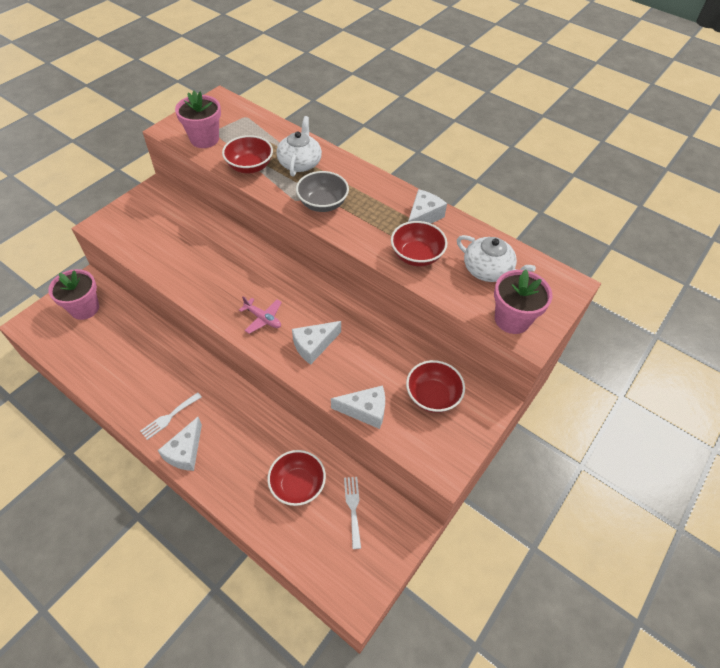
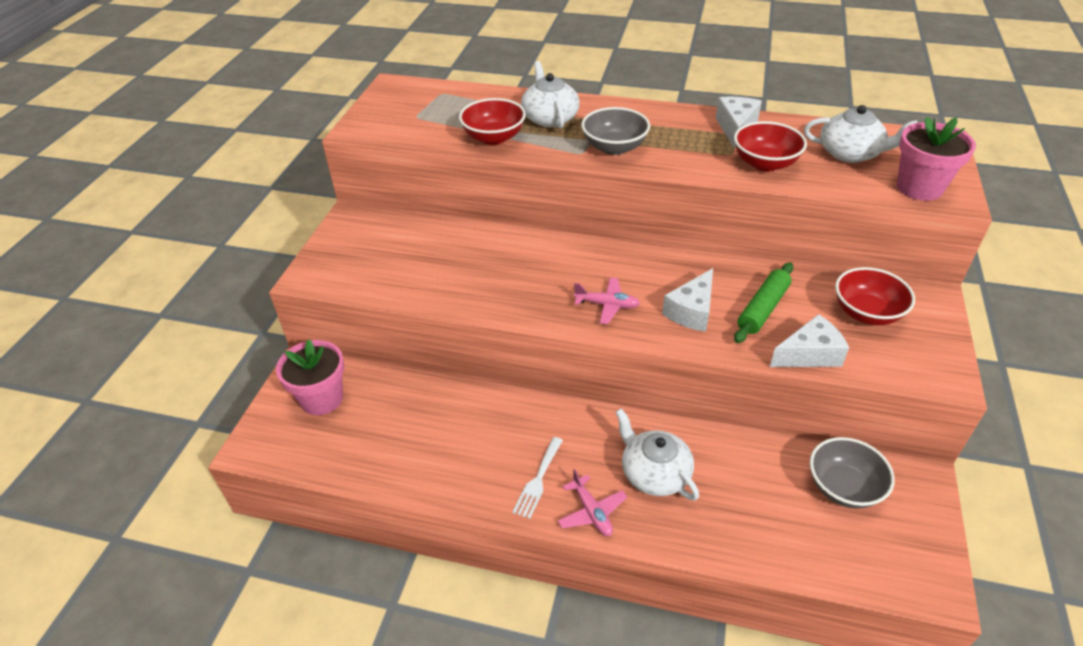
camera: 20 degrees left, 10 degrees down
white cheese [158,417,202,471] -> pink plane [558,469,627,536]
pink flower pot [175,91,221,148] -> none
red bowl [268,450,326,506] -> none
white fork [344,477,361,549] -> grey bowl [810,437,895,508]
none -> white teapot [615,408,699,501]
none -> green rolling pin [734,262,793,343]

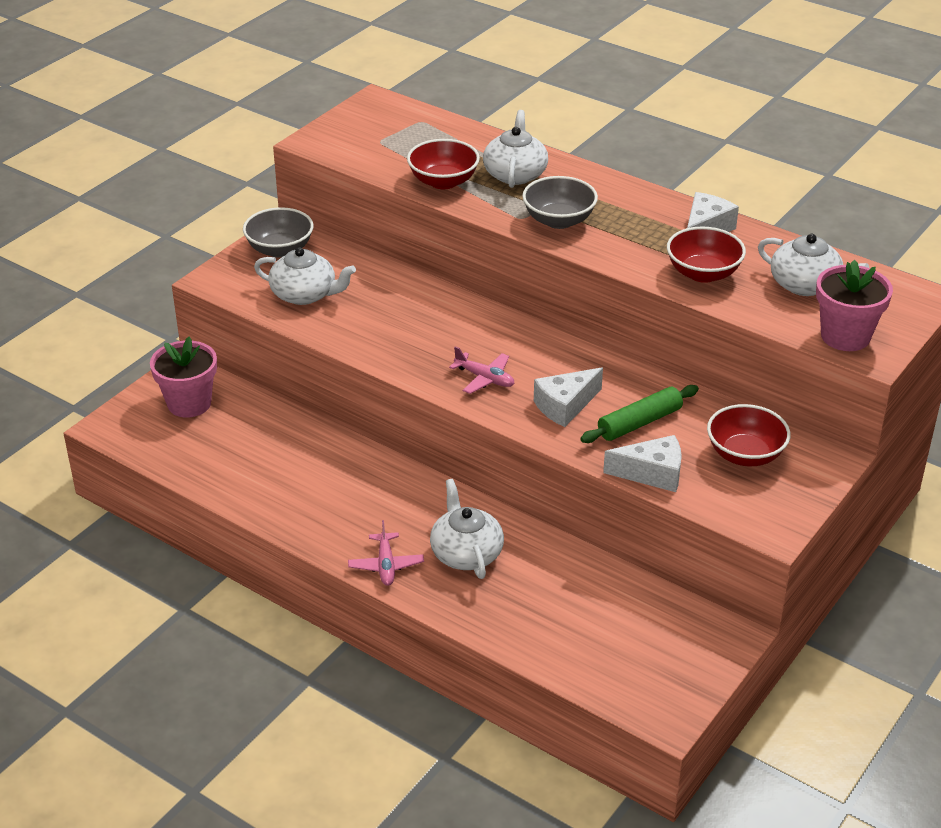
camera: 20 degrees right, 5 degrees down
white fork [513,437,563,519] -> none
grey bowl [810,437,895,508] -> grey bowl moved to [243,207,313,258]
none -> white teapot [254,247,356,305]

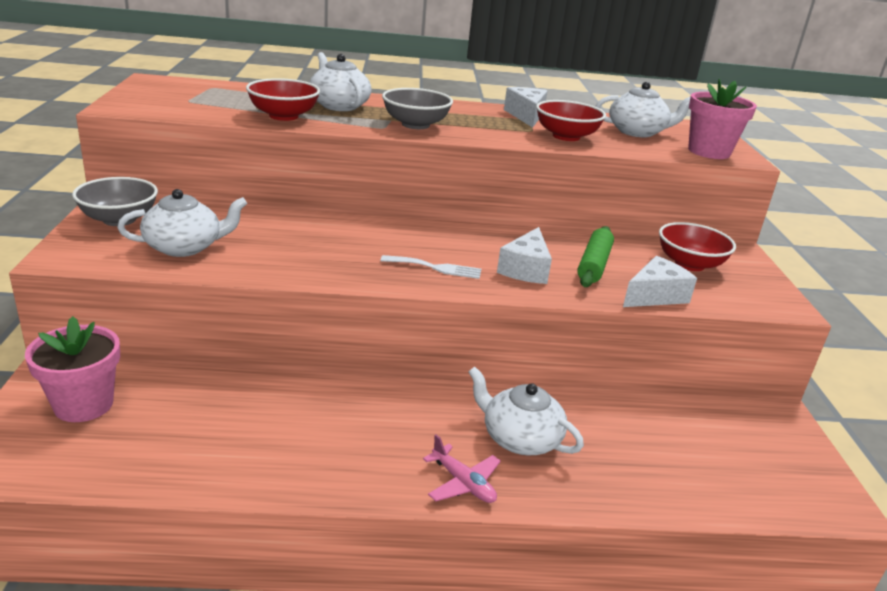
camera: 40 degrees left, 10 degrees down
pink plane [449,346,514,394] -> white fork [381,255,481,279]

